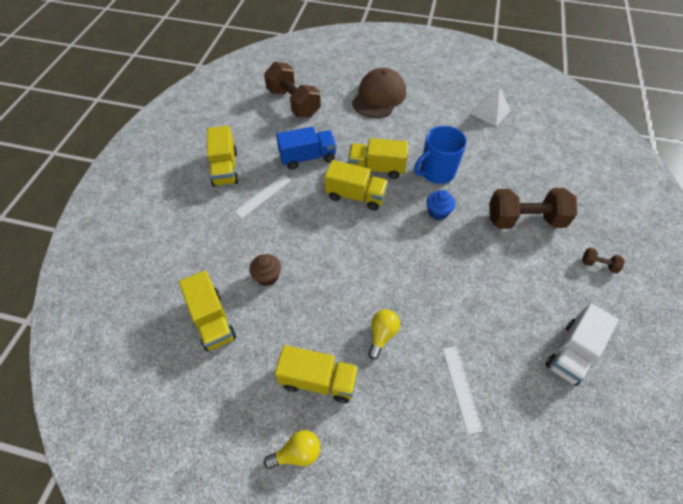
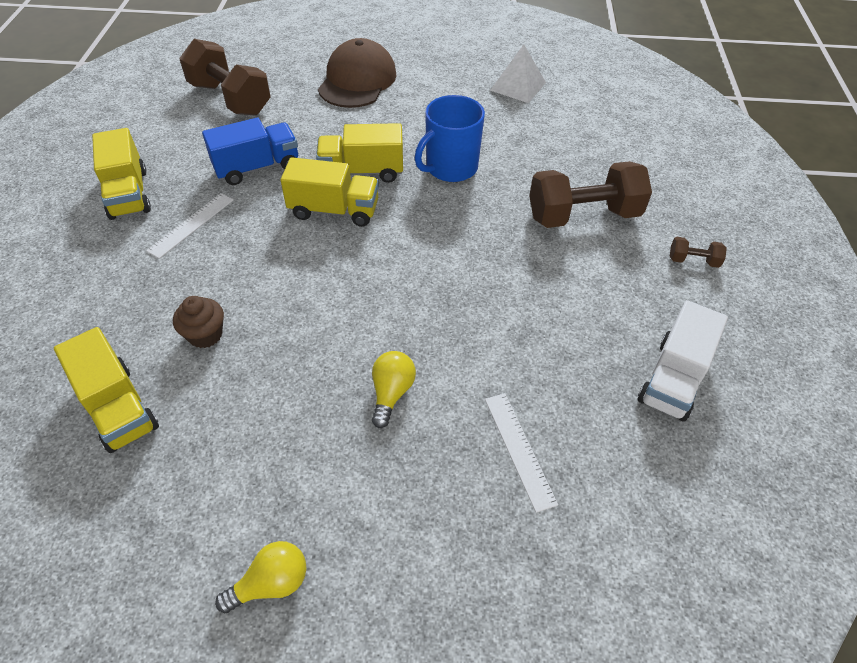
camera: 10 degrees left, 5 degrees down
yellow truck [275,345,359,403] -> none
blue cupcake [427,190,455,220] -> none

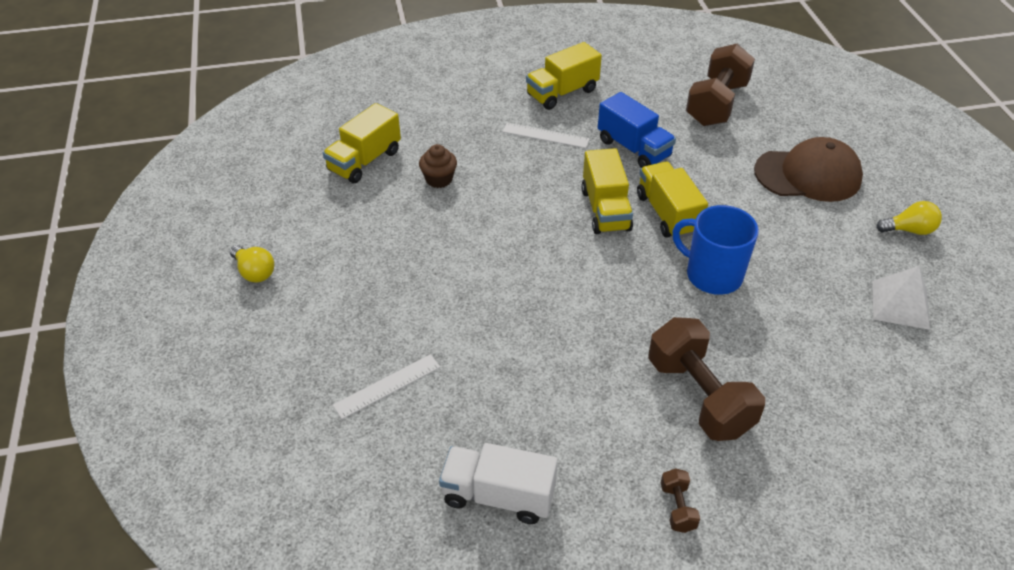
camera: 75 degrees right, 5 degrees down
yellow light bulb [372,351,416,428] -> yellow light bulb moved to [876,201,942,235]

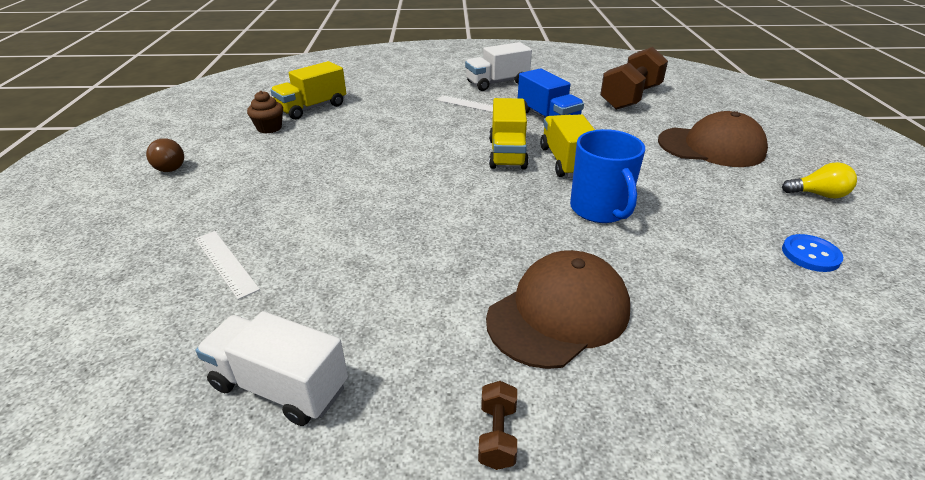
camera: 10 degrees right, 10 degrees down
yellow light bulb [230,245,274,282] -> brown light bulb [146,138,184,172]
white ruler [333,354,440,419] -> white ruler turned 75 degrees clockwise [195,231,260,300]
brown cupcake [419,144,457,188] -> brown cupcake moved to [247,91,283,134]
yellow truck [526,42,602,110] -> white truck [465,42,532,91]
brown dumbbell [648,317,765,441] -> brown cap [486,250,630,369]
blue mug [672,205,759,295] -> blue mug turned 150 degrees counterclockwise [570,129,645,223]
white pyramid [872,266,930,330] -> blue button [782,234,843,272]

